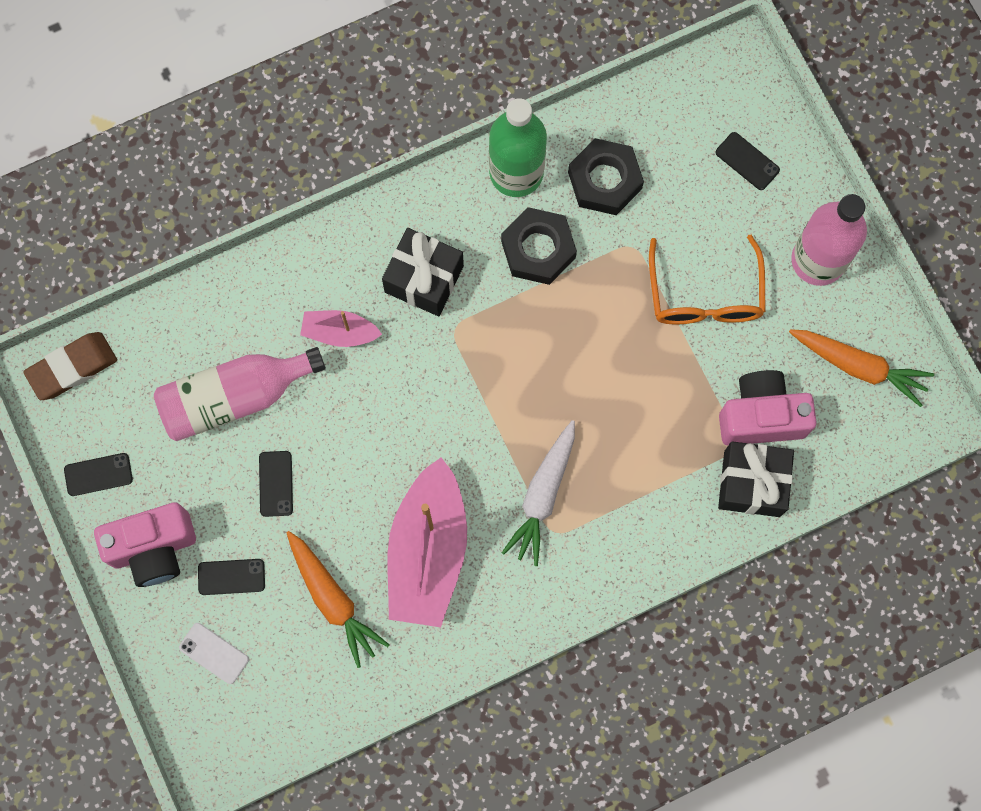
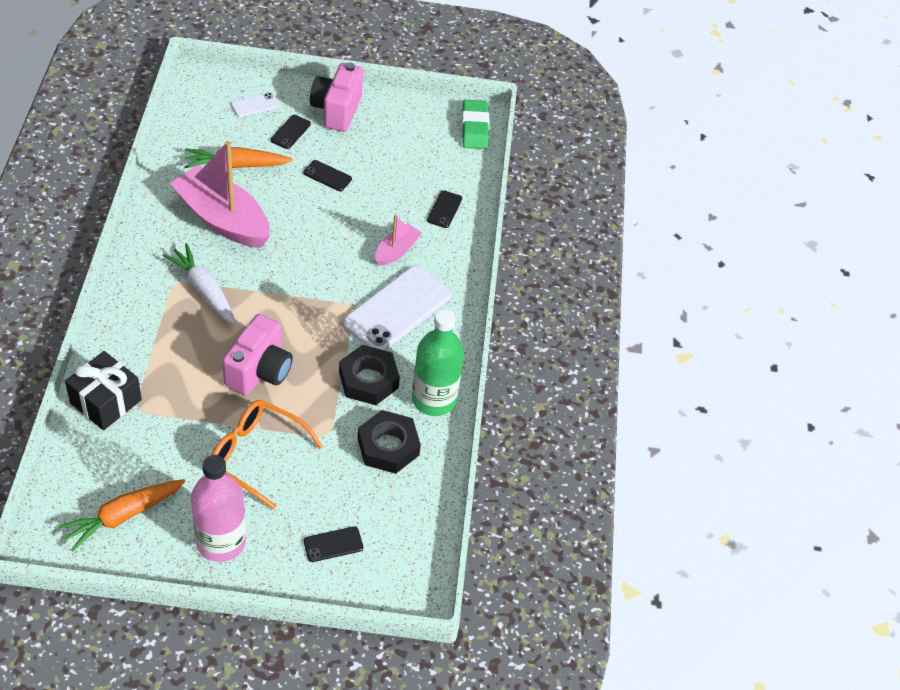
camera: 115 degrees right, 25 degrees down
brown eraser [24,332,117,400] -> green eraser [462,100,489,149]
black phone [64,453,133,496] -> black phone moved to [427,190,462,228]
pink bottle [154,347,326,441] -> none
black gift [382,228,464,316] -> white phone [343,266,452,351]
pink camera [719,370,817,445] -> pink camera moved to [222,314,293,395]

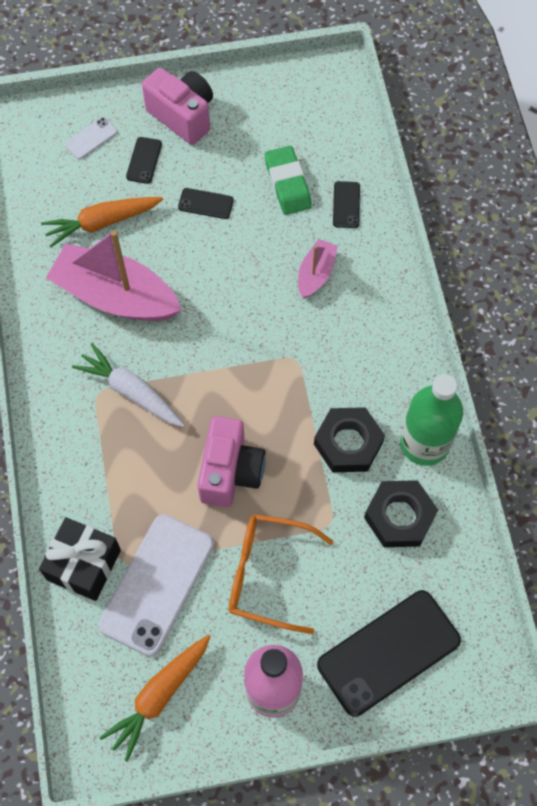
camera: 10 degrees left, 15 degrees up
black phone [304,526,363,562] -> black phone [317,590,461,717], size x2.23
pink camera [310,62,363,132] -> pink camera turned 135 degrees clockwise [142,68,213,145]
white phone [343,266,452,351] -> white phone moved to [98,514,214,657]
green eraser [462,100,489,149] -> green eraser moved to [265,146,312,215]

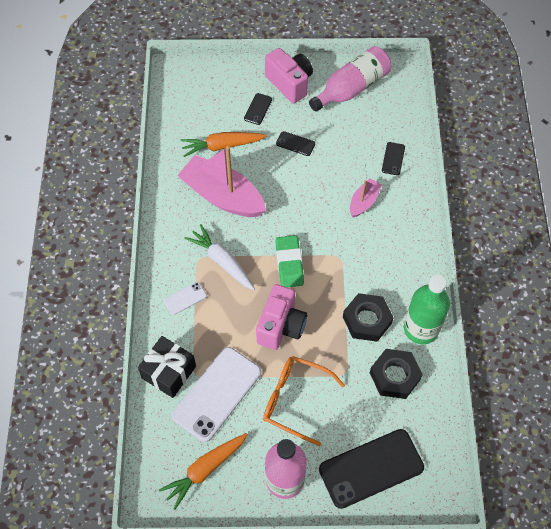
camera: 10 degrees right, 5 degrees down
white phone [65,117,118,160] -> white phone moved to [164,282,207,315]
green eraser [265,146,312,215] -> green eraser moved to [276,235,304,287]
none -> pink bottle [309,46,391,112]

